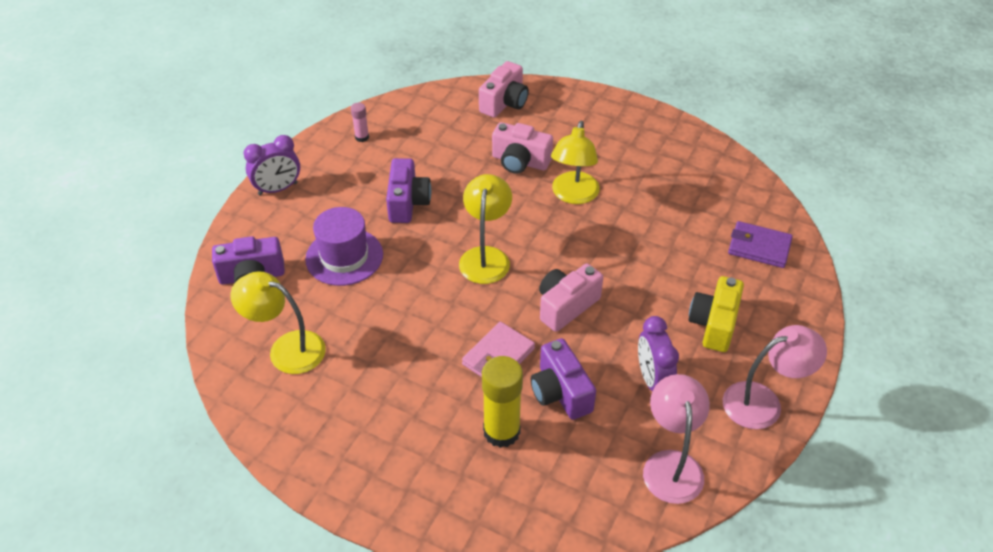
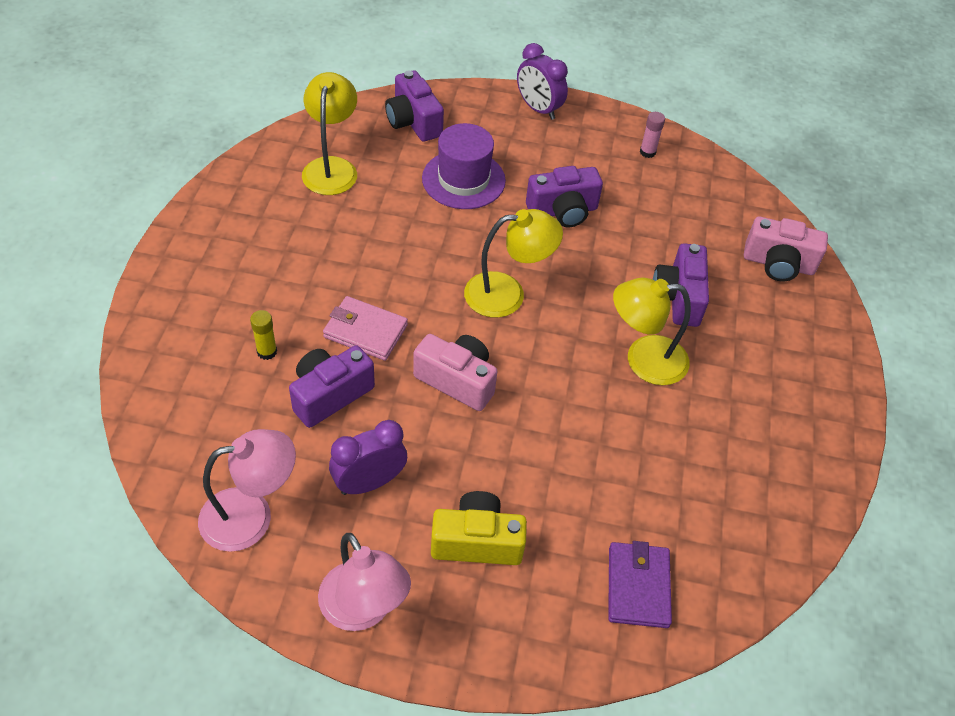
camera: 70 degrees right, 5 degrees up
yellow glue stick [482,356,523,448] -> yellow glue stick [250,310,277,360], size x0.50
pink camera [492,122,553,174] -> purple camera [653,243,709,327]

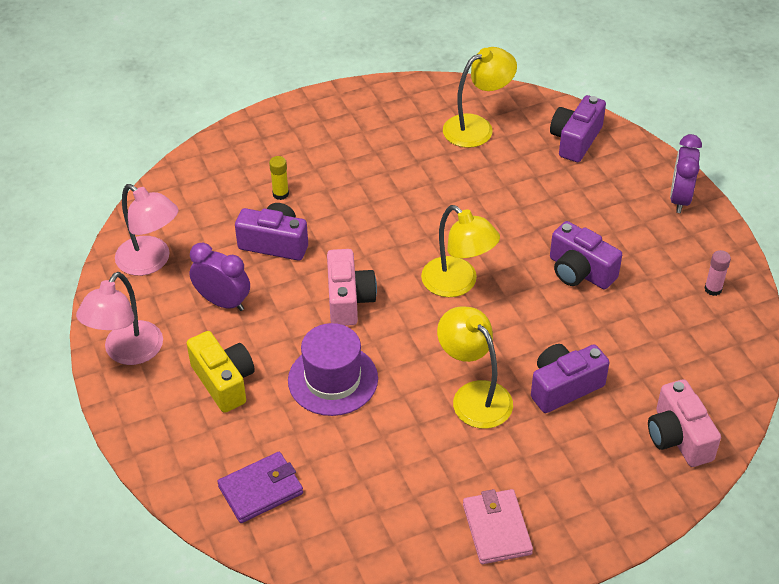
camera: 60 degrees right, 5 degrees down
pink wallet [323,296,408,361] -> pink wallet moved to [463,489,533,564]
purple hat [422,123,506,209] -> purple hat moved to [288,323,378,416]

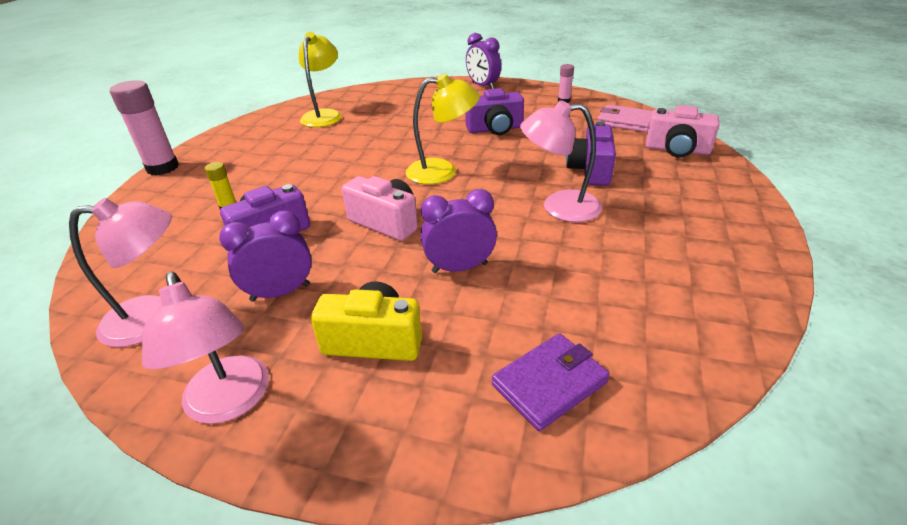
camera: 50 degrees left, 10 degrees down
purple wallet [217,452,303,523] -> purple wallet turned 45 degrees clockwise [492,333,610,431]
purple hat [288,323,378,416] -> purple clock [420,189,497,273]
yellow lamp [437,306,513,429] -> pink lamp [520,100,602,222]
pink wallet [463,489,533,564] -> pink wallet moved to [598,105,653,132]
purple camera [550,95,606,162] -> none
none -> pink glue stick [110,80,179,175]

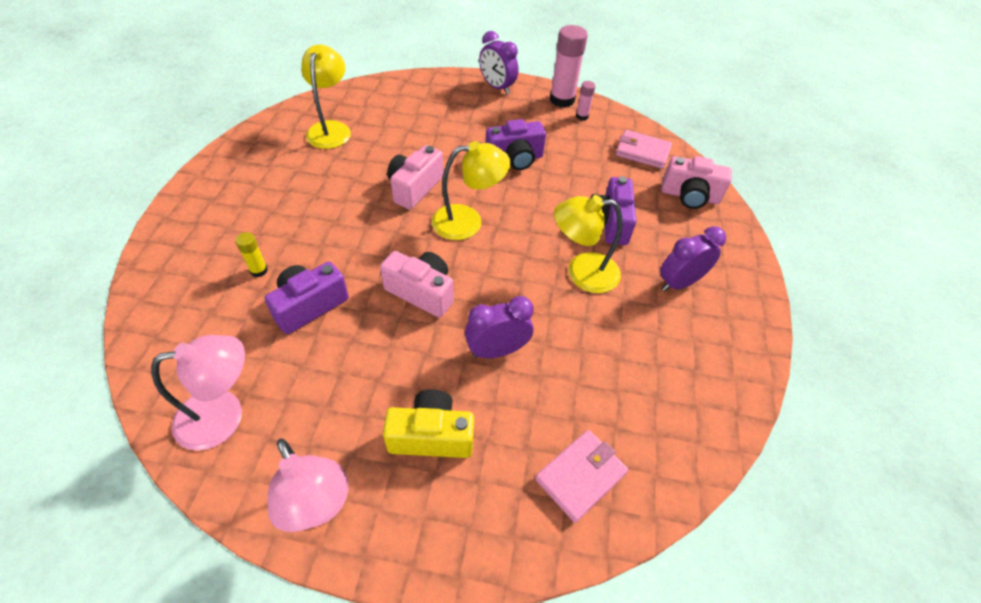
camera: 10 degrees left, 15 degrees up
pink glue stick [110,80,179,175] -> pink glue stick moved to [550,25,588,108]
purple clock [219,211,312,302] -> purple clock moved to [660,226,726,291]
purple wallet [492,333,610,431] -> pink wallet [535,430,628,523]
pink lamp [520,100,602,222] -> yellow lamp [554,195,623,293]
none -> pink camera [387,145,443,210]

